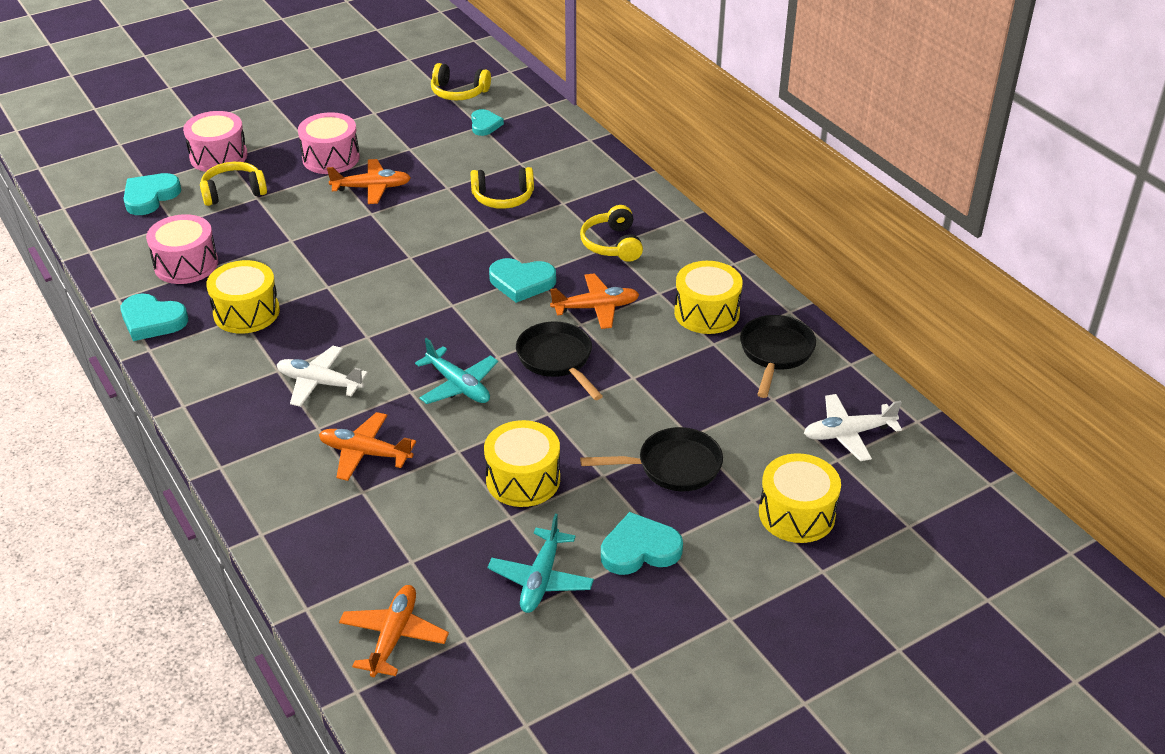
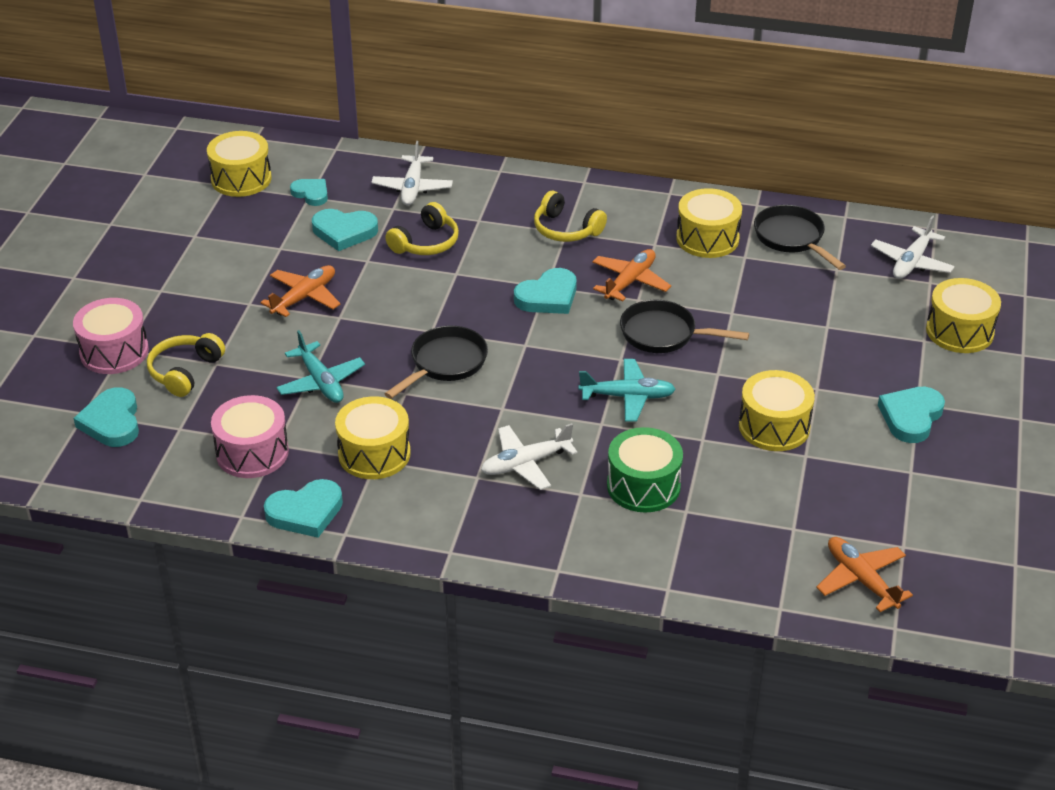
camera: 45 degrees left, 0 degrees up
pink drum [298,112,360,174] -> none
orange plane [319,412,416,481] -> green drum [607,427,683,513]
yellow headphones [431,63,491,101] -> yellow drum [207,131,272,197]
turquoise plane [488,514,594,613] -> turquoise plane moved to [276,330,365,403]
black pan [580,427,723,491] -> black pan moved to [385,326,488,399]
none -> turquoise heart [312,209,378,251]
none -> white plane [371,141,453,206]

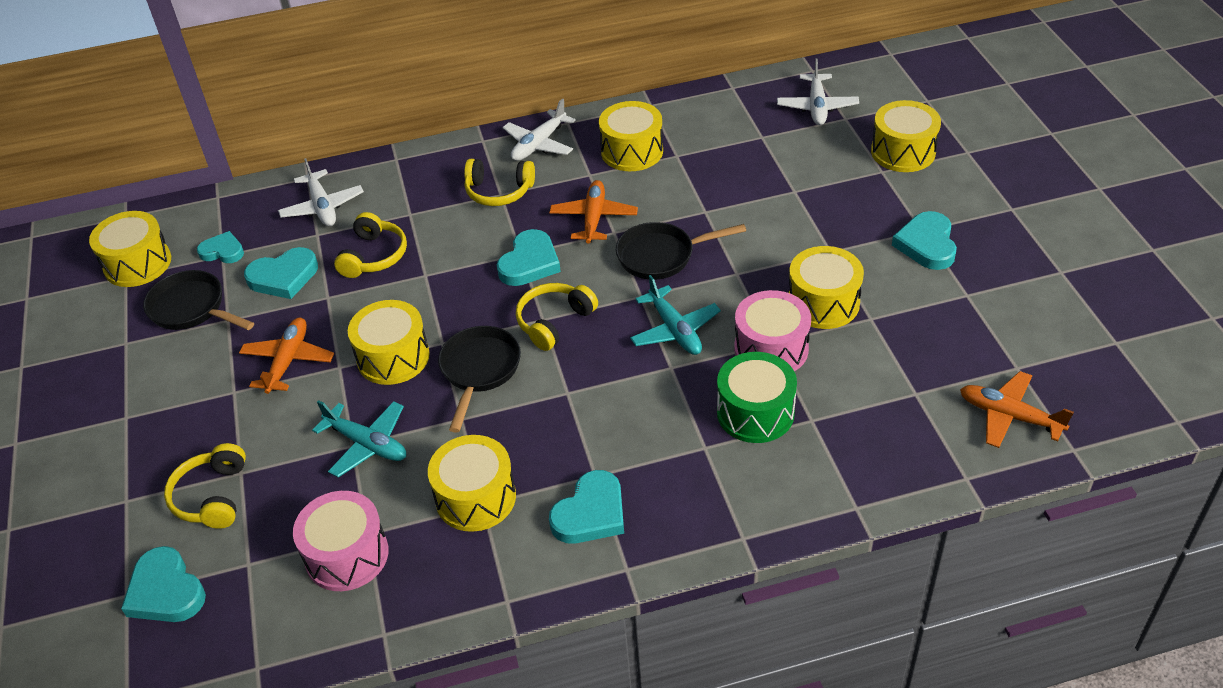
camera: 25 degrees left, 5 degrees up
pink drum [73,298,149,374] -> pink drum moved to [734,290,811,371]
turquoise heart [264,479,343,538] -> turquoise heart moved to [549,470,624,544]
white plane [481,423,577,490] -> white plane moved to [503,98,576,161]
turquoise plane [579,359,676,422] -> turquoise plane turned 90 degrees clockwise [630,275,721,355]
black pan [754,205,846,270] -> black pan moved to [143,270,254,330]
none -> yellow drum [348,300,430,385]
none -> yellow headphones [516,283,598,351]

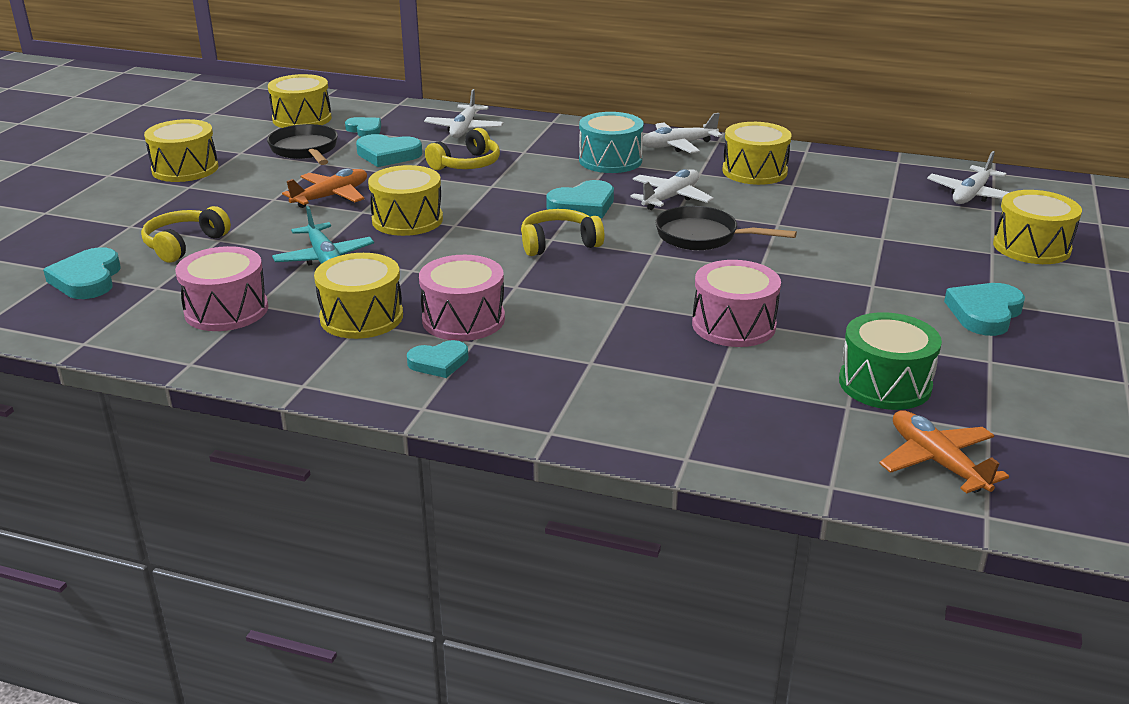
camera: 30 degrees right, 15 degrees down
black pan [438,326,521,433] -> none
yellow headphones [464,159,535,206] -> turquoise drum [579,112,644,173]
turquoise heart [549,470,624,544] -> turquoise heart [407,340,469,378], size x0.66
orange plane [550,180,638,243] -> white plane [630,169,714,210]
turquoise plane [630,275,721,355] -> none
green drum [717,352,797,443] -> green drum moved to [839,312,942,410]
yellow drum [789,246,864,329] -> yellow drum moved to [144,119,218,182]
none -> pink drum [419,255,505,341]

